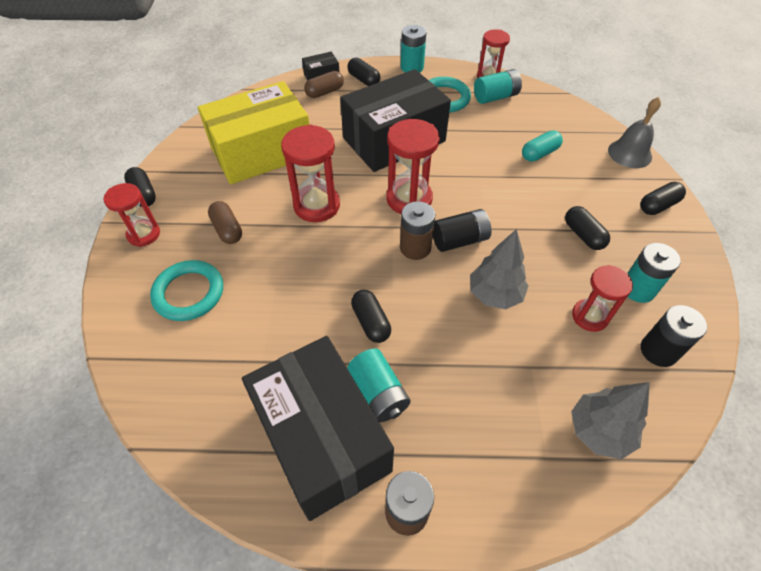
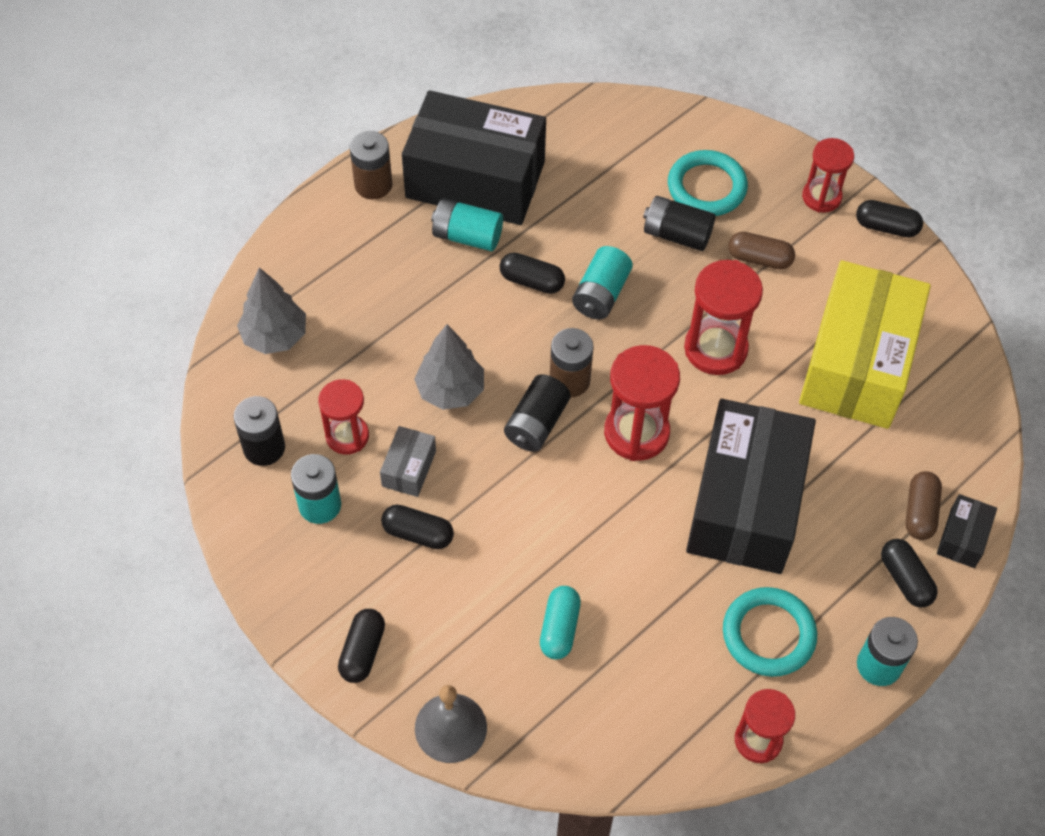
camera: 135 degrees right, 5 degrees up
black capsule [347,58,380,86] -> black capsule turned 60 degrees clockwise [881,539,938,608]
turquoise battery [474,69,522,104] -> turquoise battery moved to [572,246,633,319]
none -> grey box [380,426,436,497]
none -> black battery [643,196,715,251]

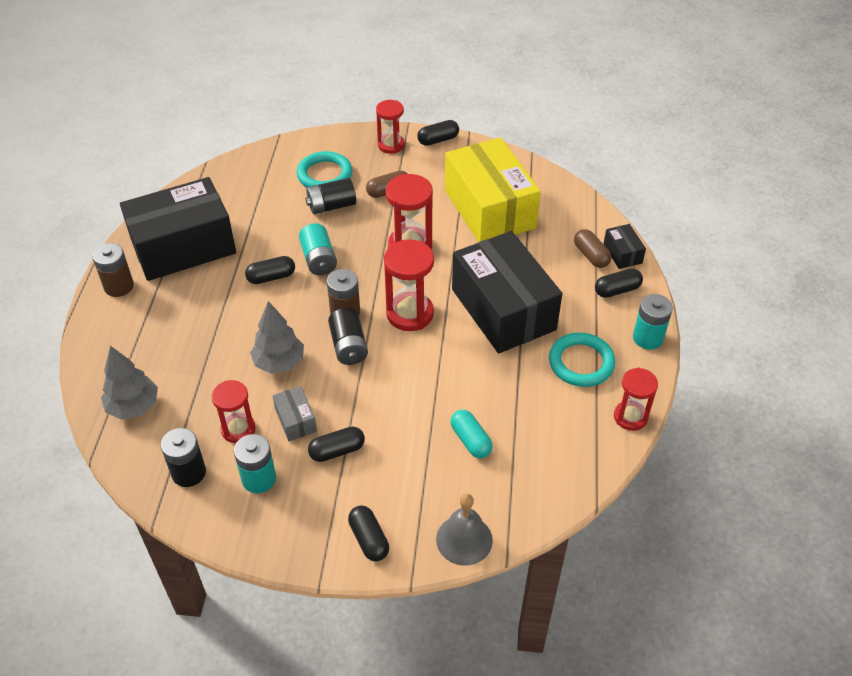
camera: 40 degrees left, 10 degrees down
turquoise battery [431,199,503,251] -> none
black capsule [881,539,938,608] -> black capsule turned 45 degrees counterclockwise [595,268,643,298]

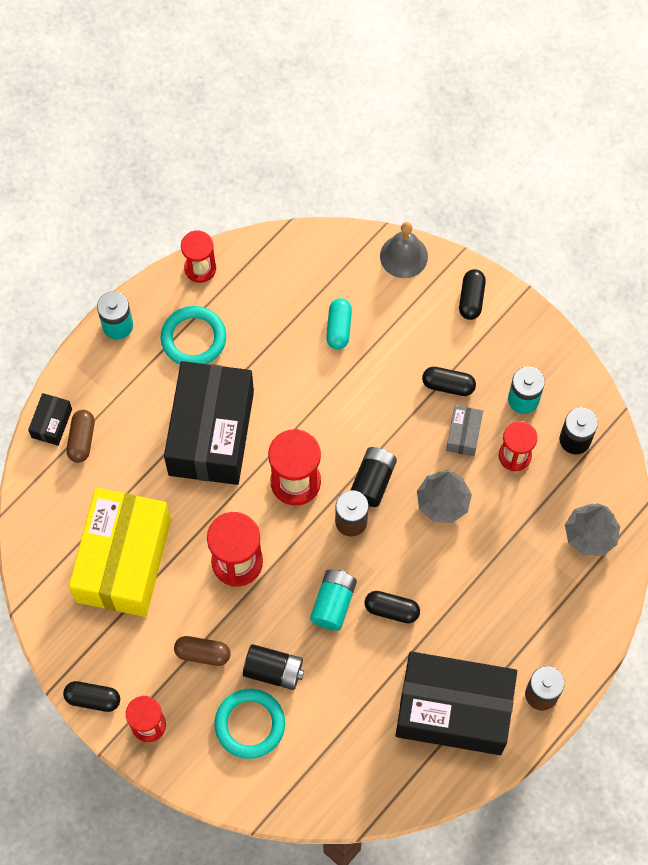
camera: 145 degrees left, 20 degrees up
black capsule [595,268,643,298] -> none

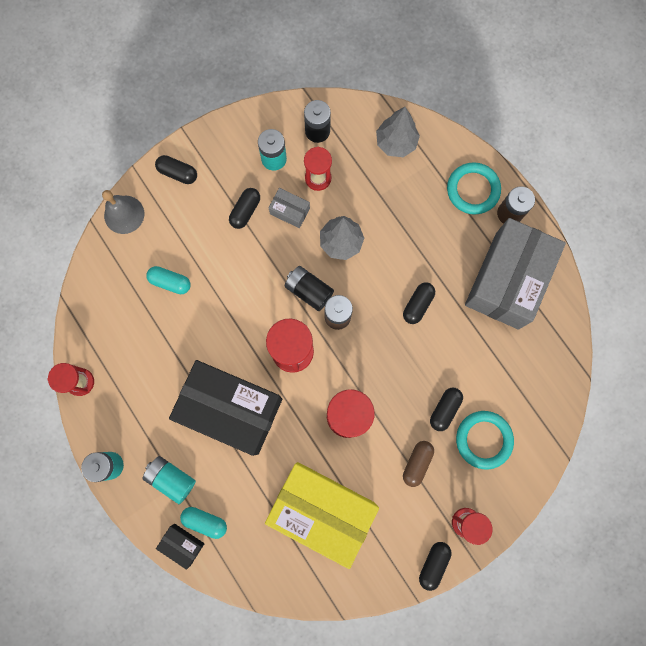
camera: 75 degrees left, 10 degrees up
brown capsule [66,410,95,463] -> turquoise capsule [180,507,227,539]
turquoise ring [160,306,226,365] -> turquoise ring moved to [447,162,501,215]
black battery [243,644,304,690] -> black capsule [430,388,463,431]
turquoise battery [310,570,357,631] -> turquoise battery moved to [142,456,196,504]
black box [395,651,517,755] -> grey box [465,218,566,330]

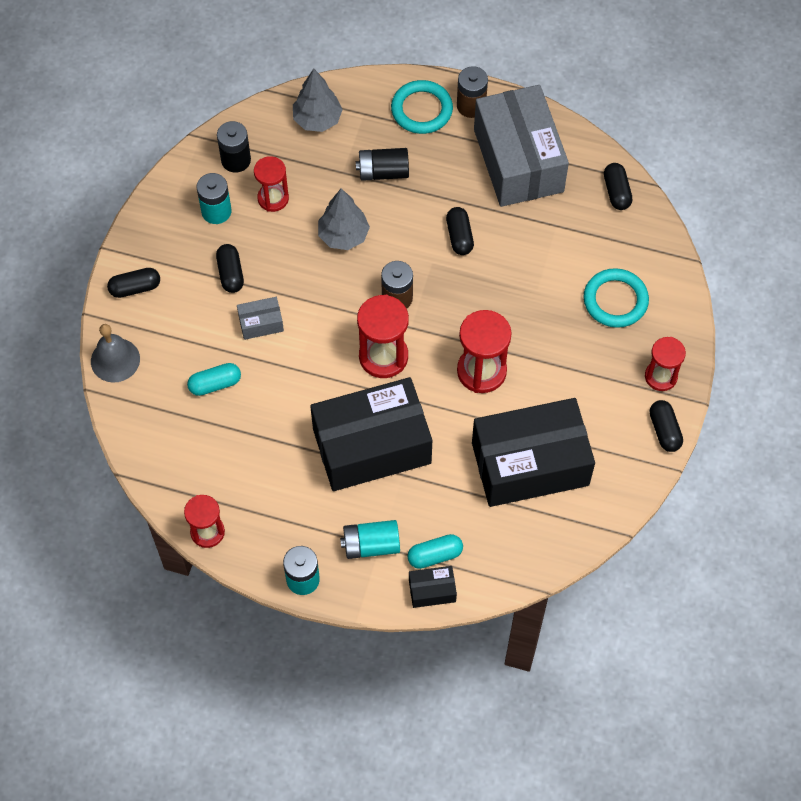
camera: 40 degrees left, 15 degrees down
yellow box [265,462,379,569] -> black box [472,398,595,507]
grey box [269,188,310,228] -> grey box moved to [237,297,284,340]
black battery [285,266,334,311] -> black battery moved to [356,148,409,181]
brown capsule [403,441,434,487] -> none
black capsule [430,388,463,431] -> black capsule moved to [604,163,632,210]

